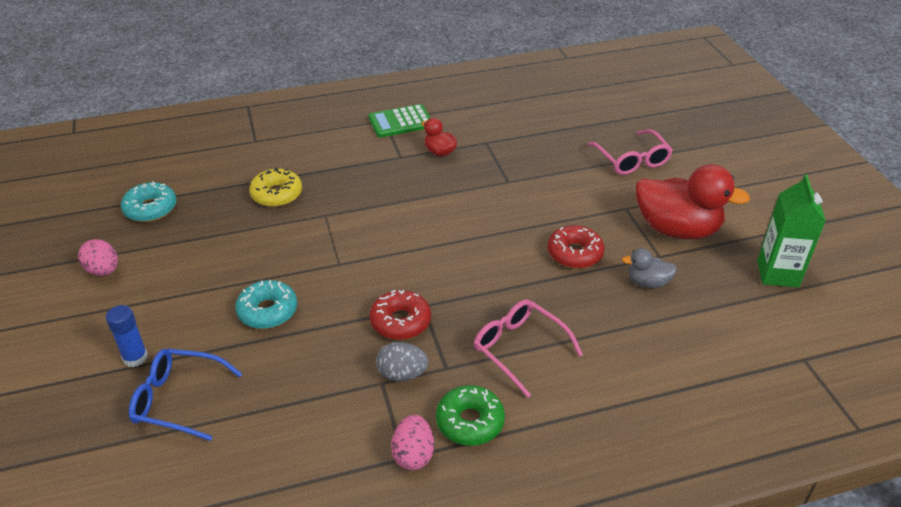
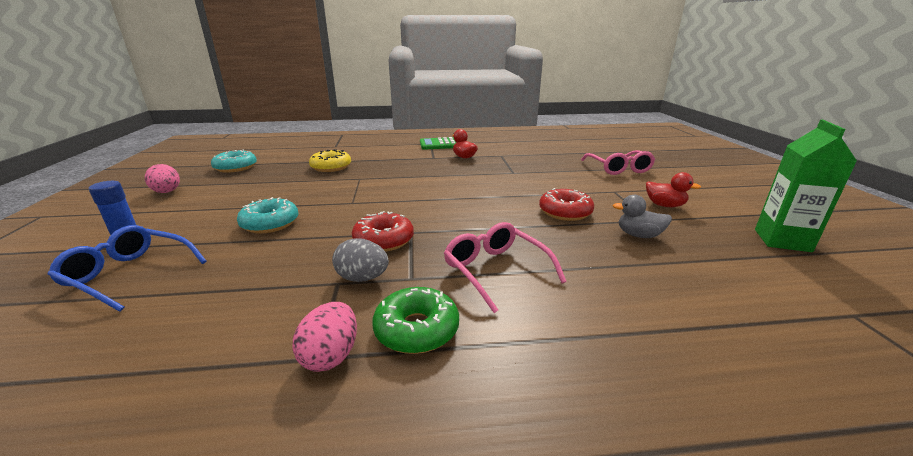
camera: 10 degrees right, 15 degrees down
red duck [636,164,750,239] -> red duck [646,172,701,207], size x0.48

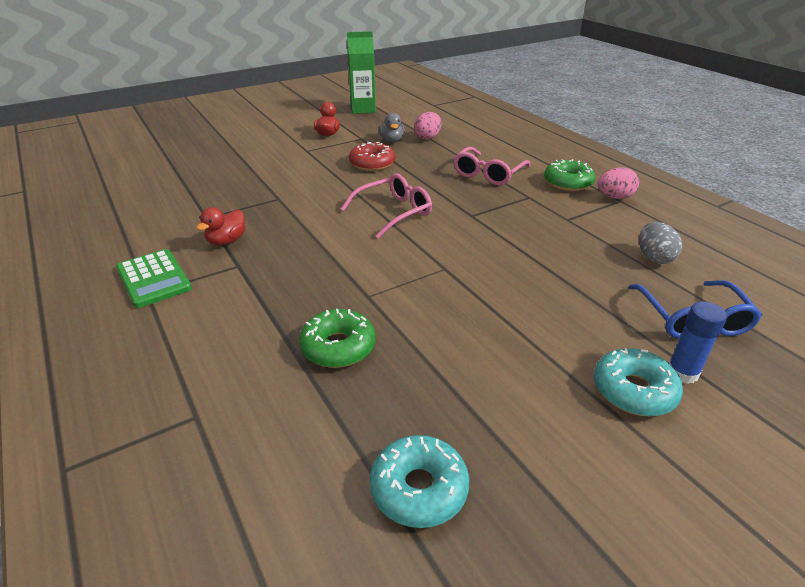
camera: 115 degrees left, 10 degrees up
pink egg [145,164,180,193] -> pink egg moved to [414,112,441,140]
turquoise donut [237,197,298,233] -> turquoise donut moved to [594,348,683,416]
yellow donut [309,149,351,172] -> green donut [299,309,375,368]
grey egg [332,238,389,282] -> grey egg moved to [639,222,682,264]
red donut [352,211,414,252] -> none
pink glasses [581,150,655,175] -> pink glasses moved to [341,173,432,238]

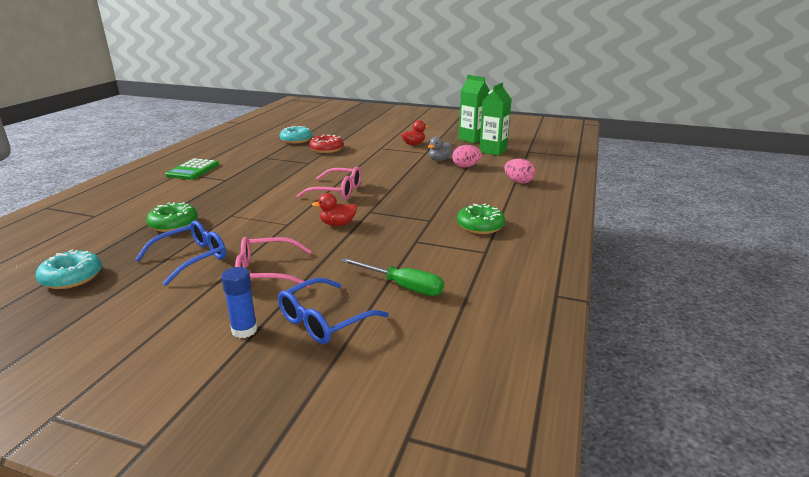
camera: 50 degrees right, 10 degrees down
red duck [196,207,245,245] -> red duck moved to [312,193,357,226]
red donut [349,142,395,171] -> red donut moved to [309,134,344,153]
pink glasses [453,147,531,185] -> pink glasses moved to [235,237,311,287]
turquoise donut [594,348,683,416] -> turquoise donut moved to [279,126,312,144]
pink egg [598,168,639,199] -> pink egg moved to [504,159,535,183]
grey egg [639,222,682,264] -> green screwdriver [340,258,444,296]
none -> blue glasses [135,220,226,286]
none -> green carton [479,83,512,156]

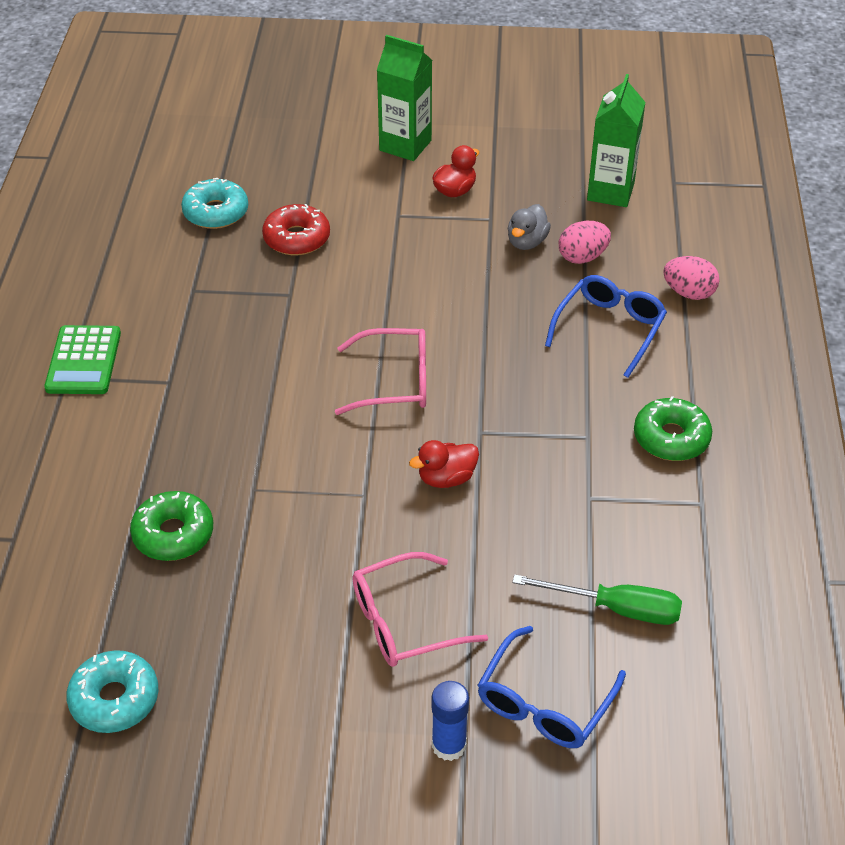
camera: 15 degrees left, 20 degrees up
blue glasses [135,220,226,286] -> blue glasses moved to [545,275,667,378]
green carton [458,75,490,143] -> green carton moved to [377,35,432,161]

